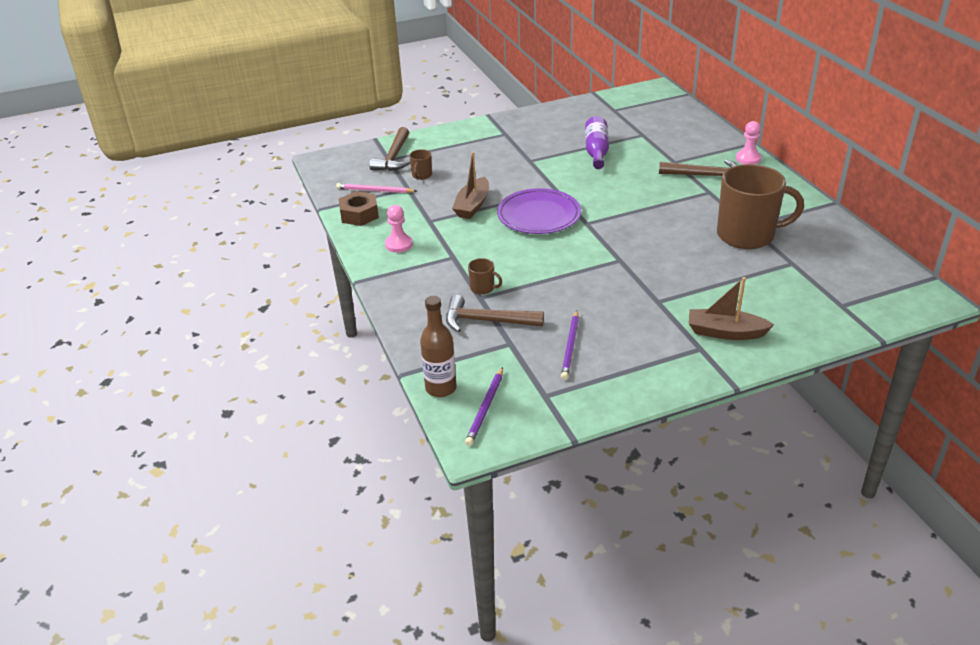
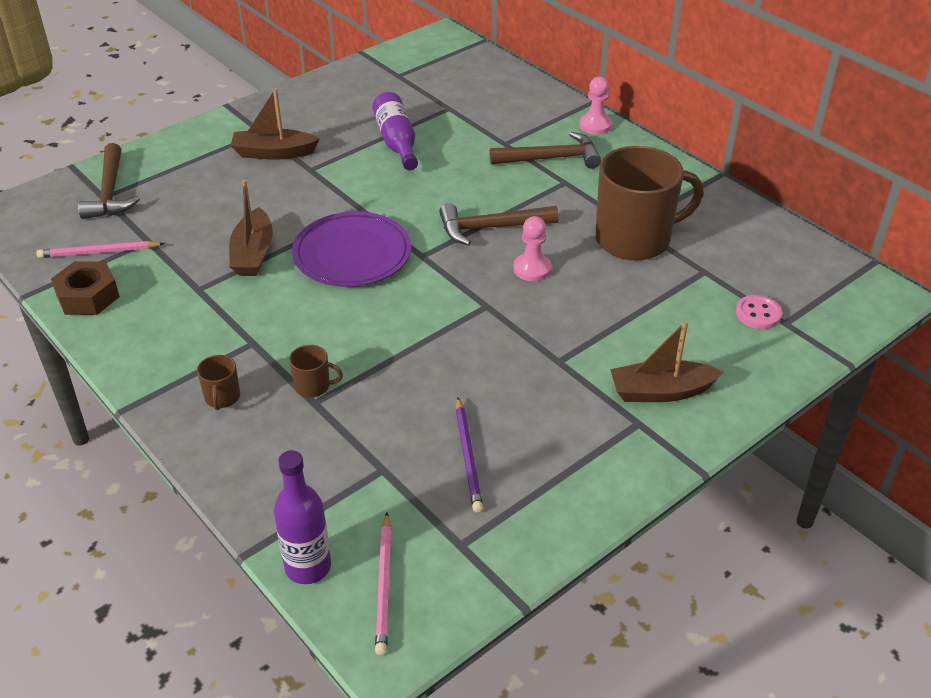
camera: 20 degrees left, 5 degrees up
pink pawn [385,205,413,253] -> pink pawn moved to [513,216,552,281]
brown mug [409,149,432,180] -> brown mug moved to [197,355,240,410]
brown bottle [420,296,456,397] -> purple bottle [274,450,331,584]
brown hammer [446,295,544,332] -> brown hammer moved to [439,203,559,245]
purple pencil [465,367,503,446] -> pink pencil [375,513,392,655]
none -> brown boat [230,88,320,160]
none -> pink button [736,295,782,329]

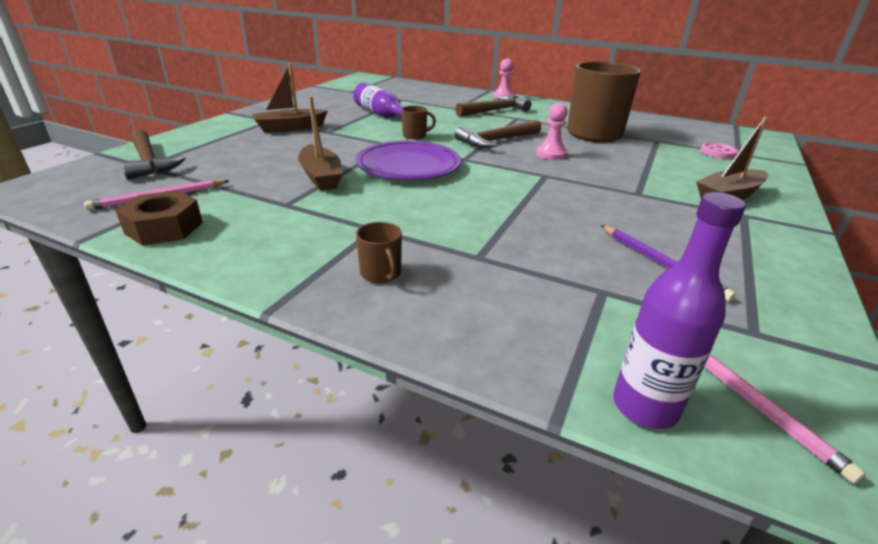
camera: 25 degrees left, 10 degrees down
brown mug [289,345,343,398] -> brown mug moved to [402,106,436,140]

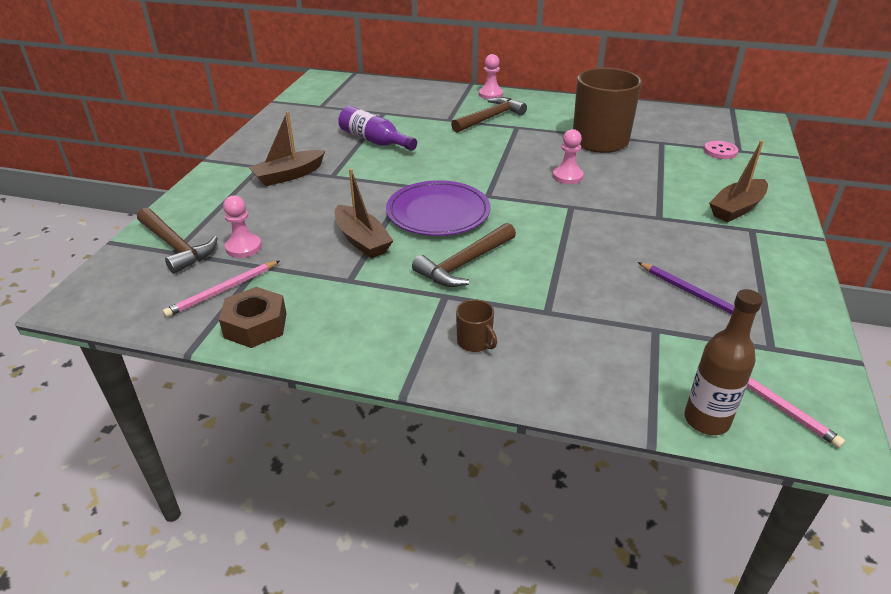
camera: 10 degrees left, 5 degrees up
brown mug [402,106,436,140] -> none
brown hammer [455,120,541,148] -> brown hammer moved to [412,223,516,287]
purple bottle [613,192,746,429] -> brown bottle [684,289,763,435]
none -> pink pawn [223,196,262,258]

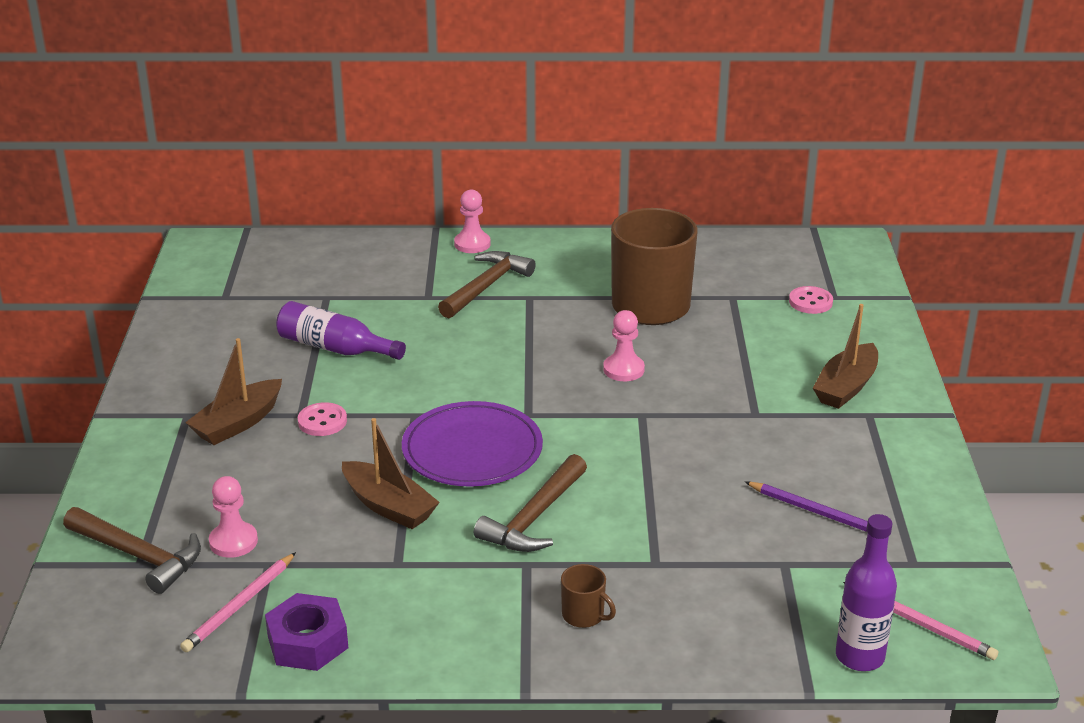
camera: 15 degrees left, 5 degrees down
brown nut [219,287,287,348] -> purple nut [265,593,348,671]
brown bottle [684,289,763,435] -> purple bottle [836,514,897,671]
none -> pink button [298,402,347,436]

